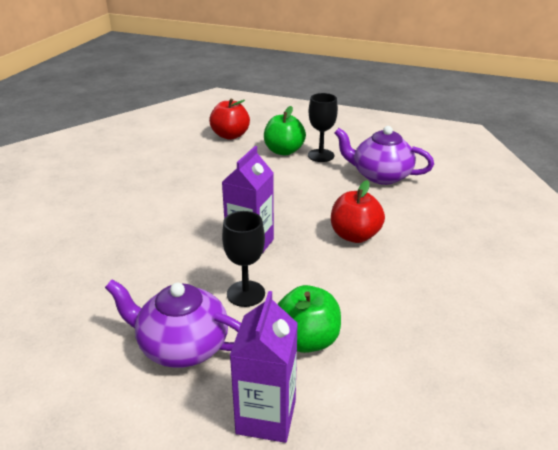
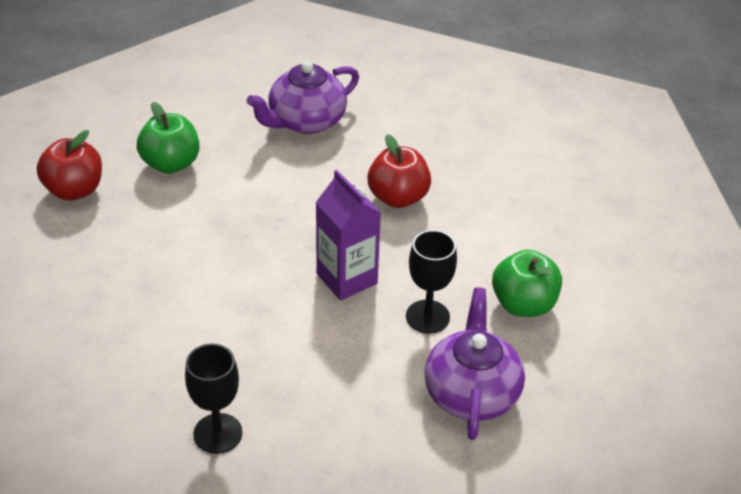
camera: 60 degrees left, 10 degrees up
purple teapot [105,280,241,368] -> purple teapot turned 135 degrees clockwise [424,288,525,440]
purple carton [230,291,298,443] -> none
black goblet [308,93,338,162] -> black goblet moved to [185,344,242,454]

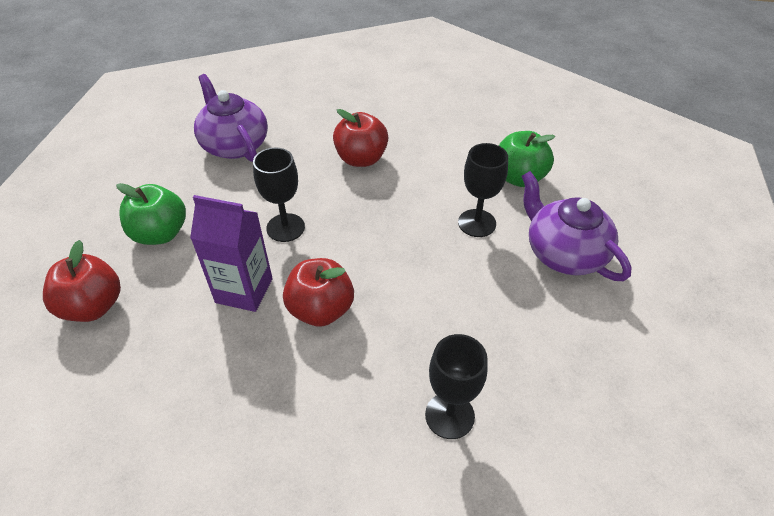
camera: 40 degrees left, 5 degrees up
purple teapot [246,61,359,134] -> purple teapot turned 135 degrees clockwise [194,74,268,162]
purple carton [316,170,381,301] -> purple carton moved to [190,195,273,312]
none -> black goblet [253,147,305,242]
none -> red apple [283,258,354,327]

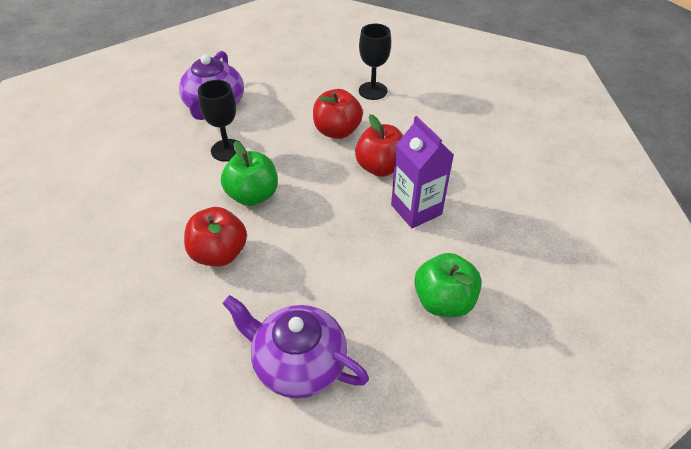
camera: 135 degrees left, 0 degrees up
red apple [43,240,121,322] -> red apple moved to [313,89,363,139]
purple teapot [194,74,268,162] -> purple teapot turned 105 degrees clockwise [222,295,369,398]
black goblet [253,147,305,242] -> none
green apple [499,131,555,187] -> green apple moved to [221,141,278,206]

